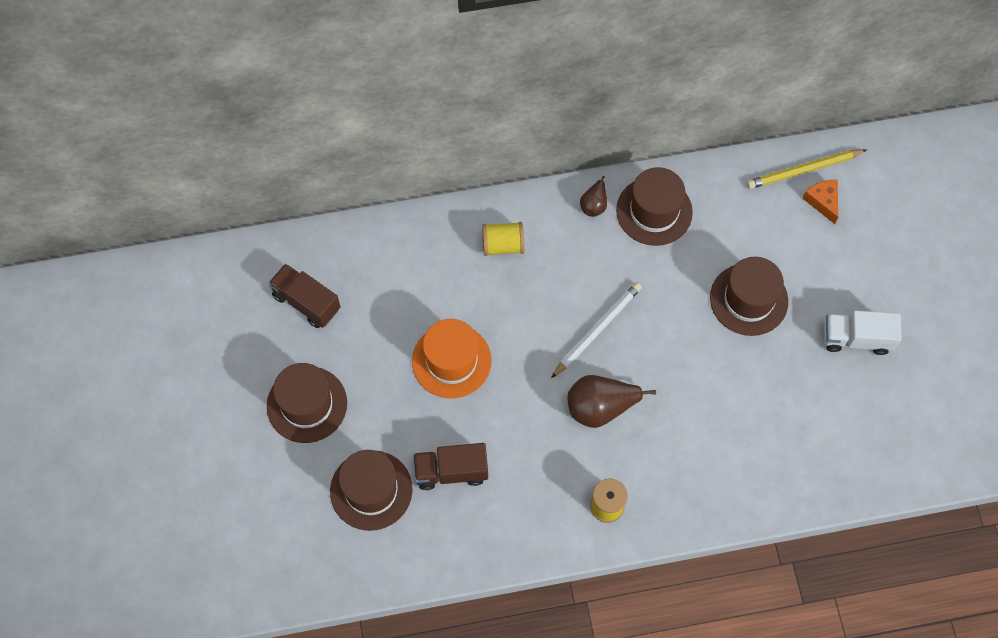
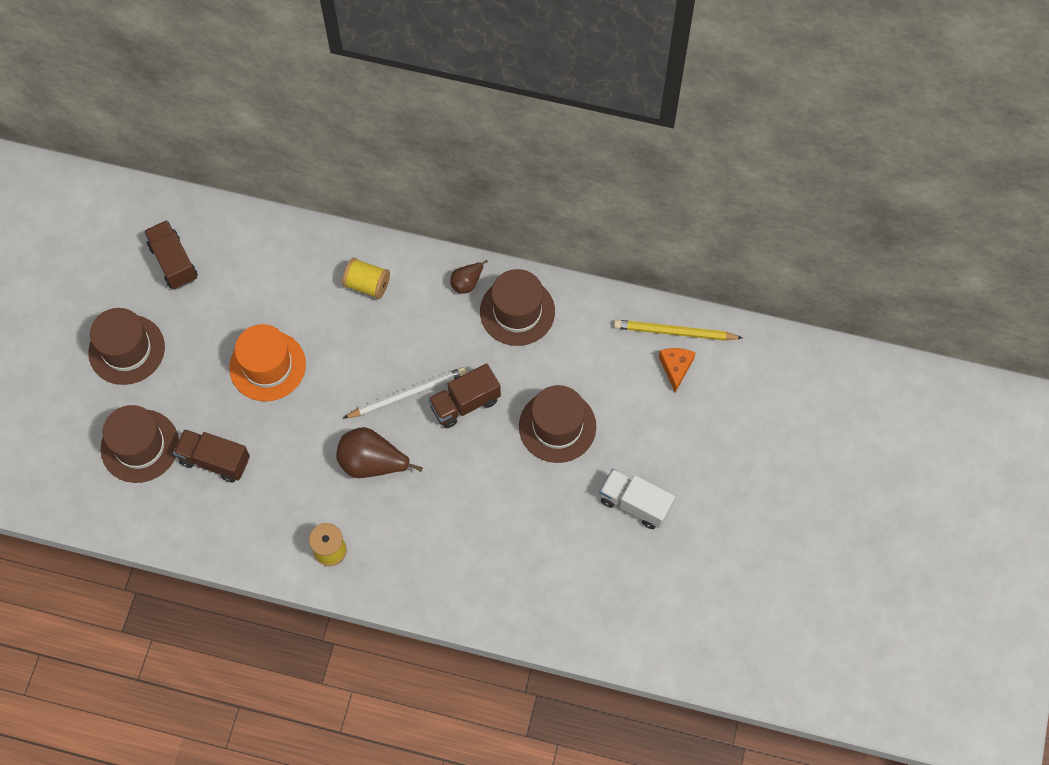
camera: 25 degrees right, 0 degrees up
none -> brown truck [428,364,501,428]

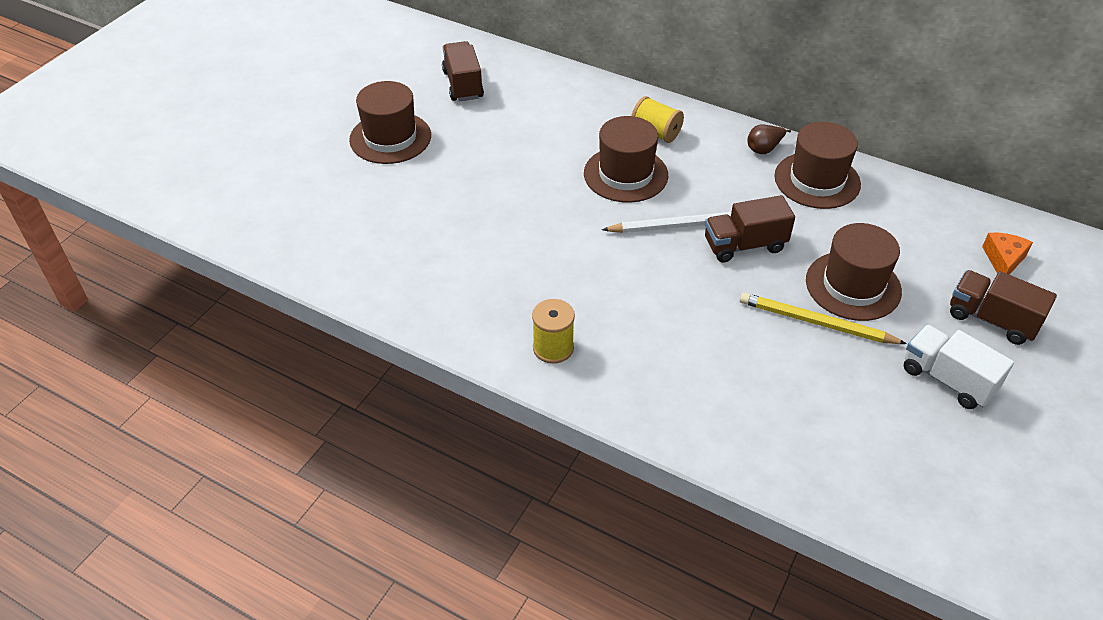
camera: 15 degrees right, 20 degrees down
brown hat [101,405,179,483] -> brown hat moved to [584,116,668,203]
brown truck [173,429,250,482] -> brown truck moved to [950,270,1057,345]
orange hat [229,324,306,401] -> none
brown pear [336,427,423,478] -> none
yellow pencil [614,320,743,341] -> yellow pencil moved to [740,293,907,344]

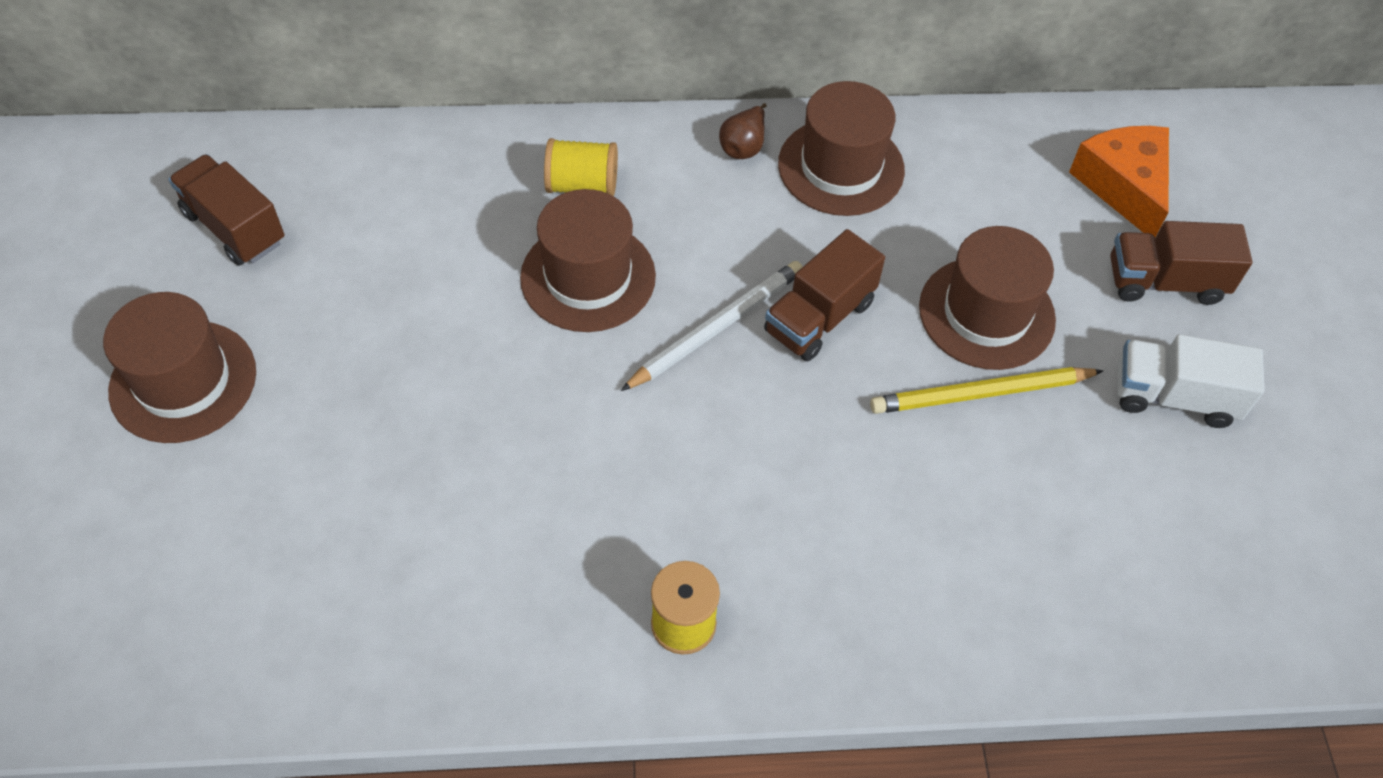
camera: 35 degrees left, 10 degrees up
orange cheese [982,233,1033,275] -> orange cheese [1069,126,1169,237], size x1.59

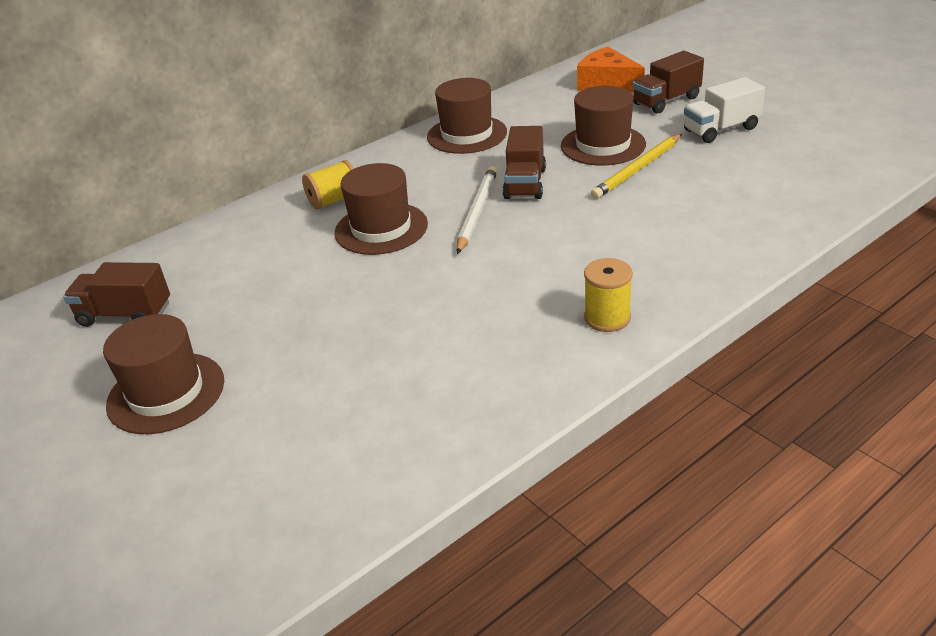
camera: 30 degrees left, 20 degrees down
brown pear [719,103,767,159] -> none

